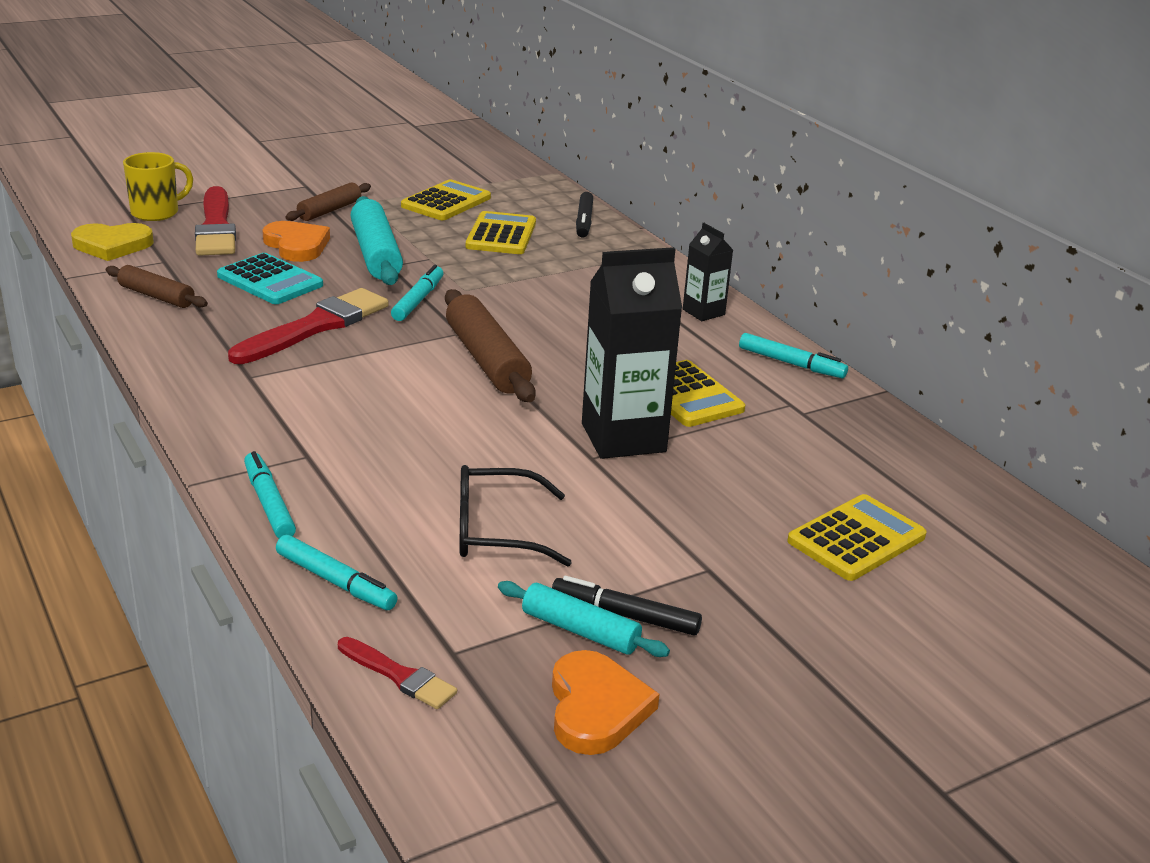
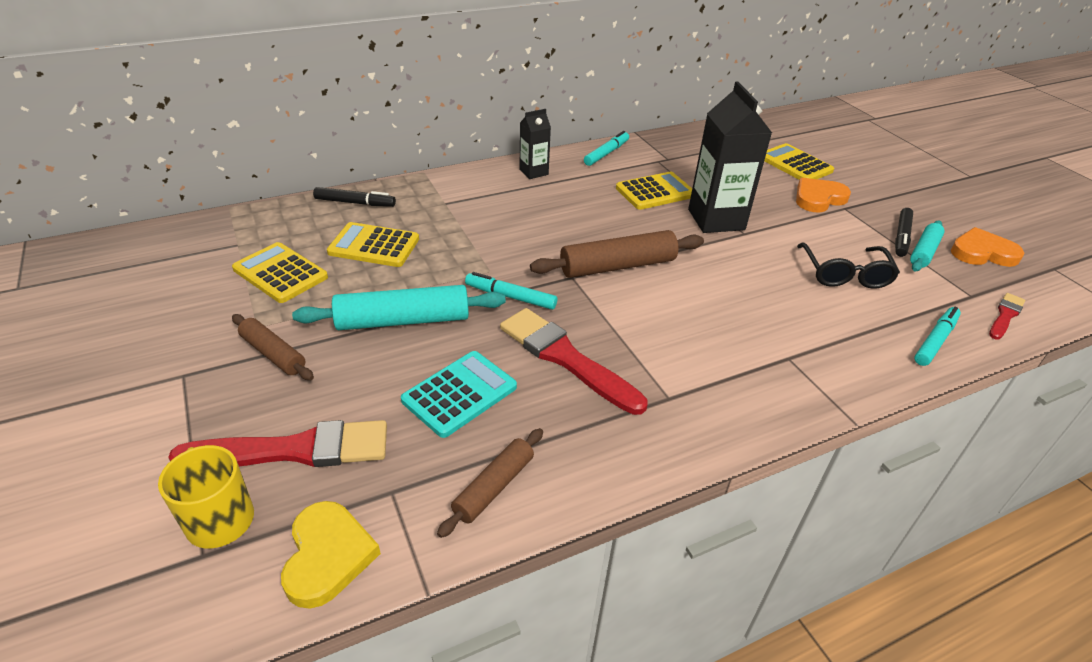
camera: 85 degrees left, 10 degrees up
turquoise marker [244,451,296,538] -> none
orange heart [262,221,330,262] -> orange heart moved to [796,178,851,213]

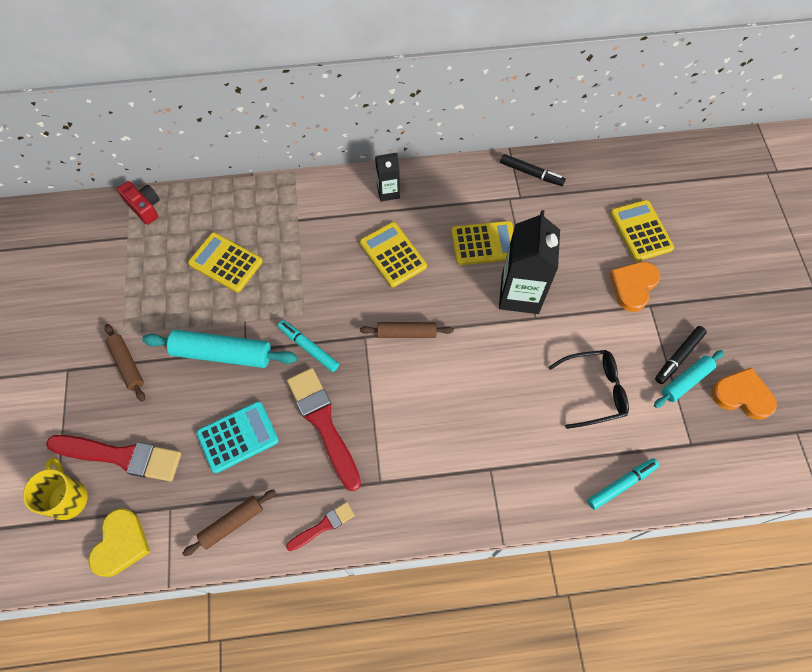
camera: 20 degrees right, 25 degrees up
yellow calculator [232,242,328,303] -> yellow calculator moved to [360,222,427,287]
black marker [313,187,396,207] -> black marker moved to [500,154,566,186]
brown rolling pin [530,230,704,278] -> brown rolling pin [360,322,454,338], size x0.61
turquoise marker [584,131,629,166] -> none
orange heart [796,178,851,213] -> orange heart turned 45 degrees counterclockwise [609,262,660,312]
black glasses [797,243,900,289] -> black glasses turned 120 degrees counterclockwise [548,350,629,429]
red brush [989,293,1025,340] -> red brush moved to [286,502,355,551]
none -> red camera [117,181,160,225]

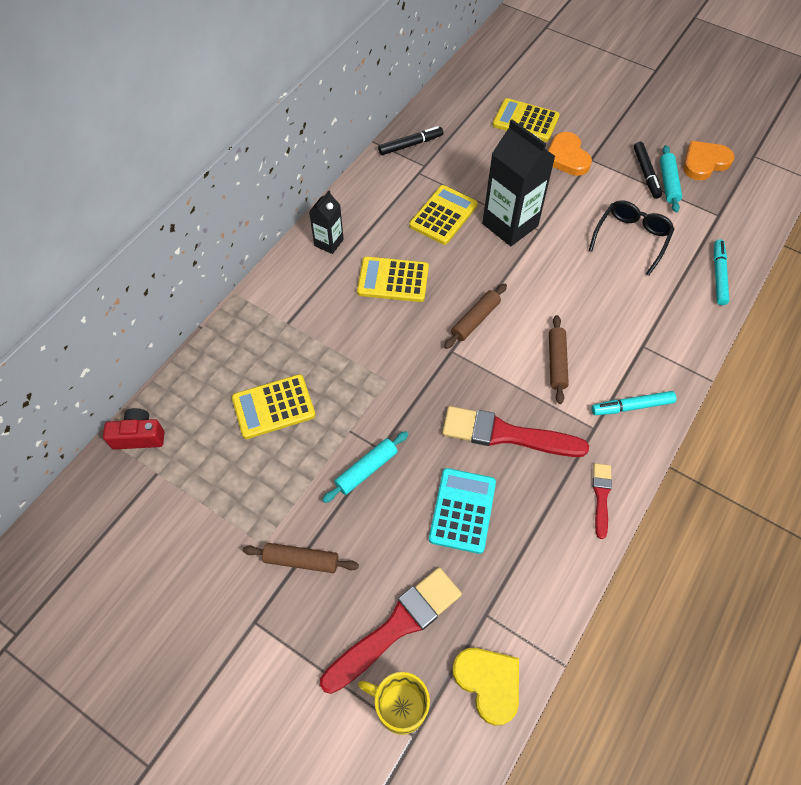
camera: 50 degrees left, 5 degrees down
turquoise rolling pin [142,330,297,368] -> turquoise rolling pin [322,431,408,503], size x0.61
brown rolling pin [182,490,276,556] -> brown rolling pin moved to [549,315,569,404]
turquoise marker [278,320,339,372] -> turquoise marker moved to [592,391,676,415]

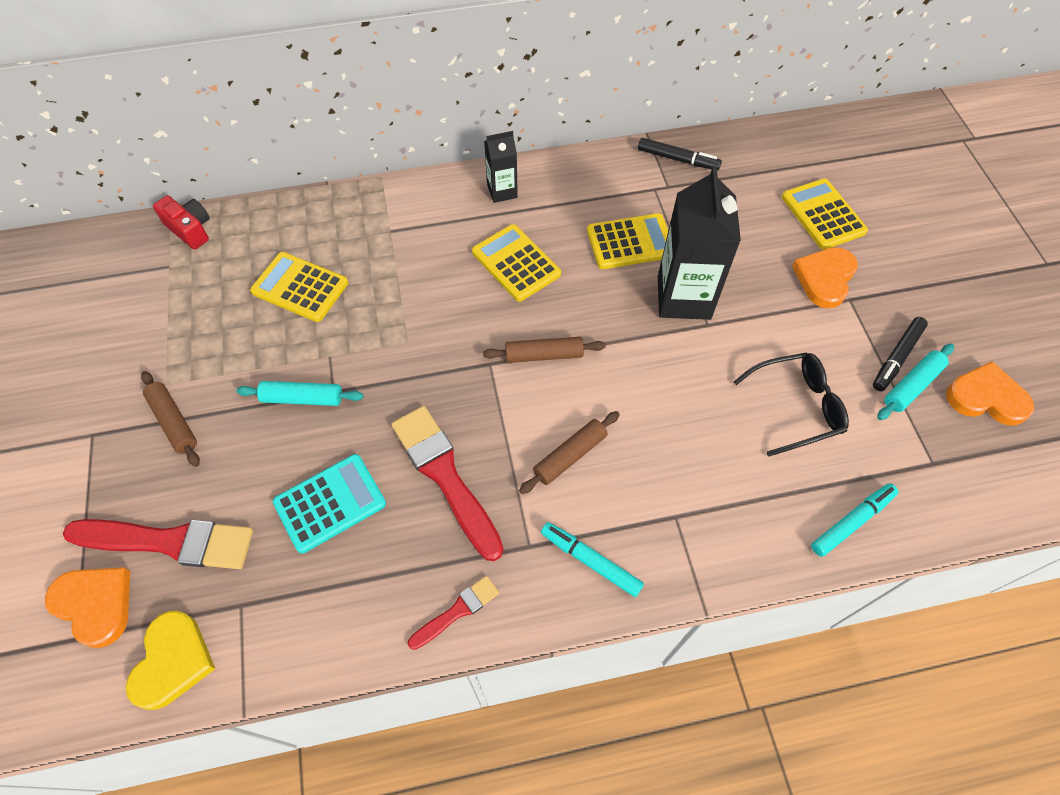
camera: 45 degrees right, 0 degrees up
yellow mug [358,672,430,735] -> orange heart [45,567,130,648]

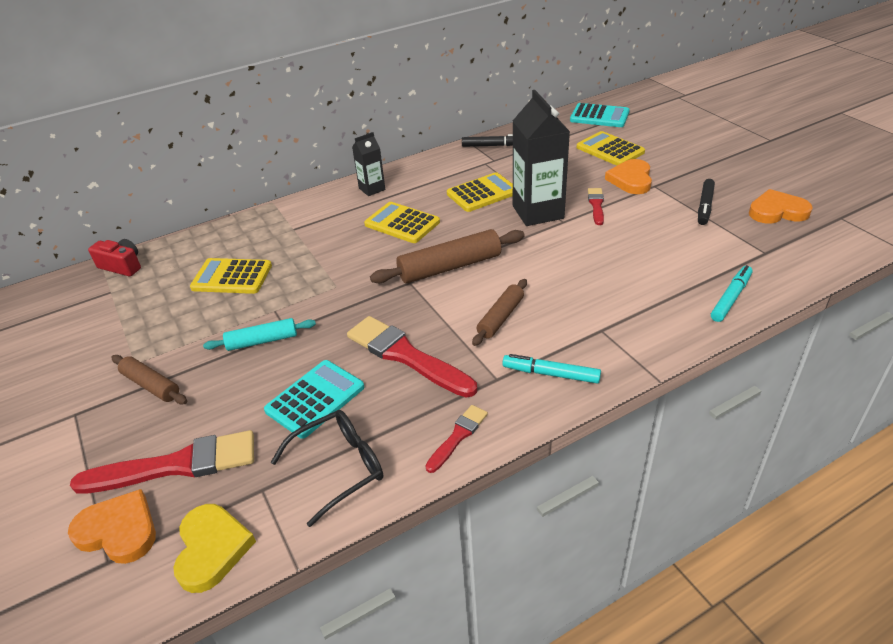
camera: 15 degrees left, 20 degrees down
brown rolling pin [483,337,606,363] -> brown rolling pin [370,229,525,284], size x1.64
black glasses [734,352,849,457] -> black glasses moved to [271,410,383,527]
turquoise rolling pin [877,344,954,420] -> none
none -> turquoise calculator [570,103,630,127]
none -> red brush [588,188,604,225]

